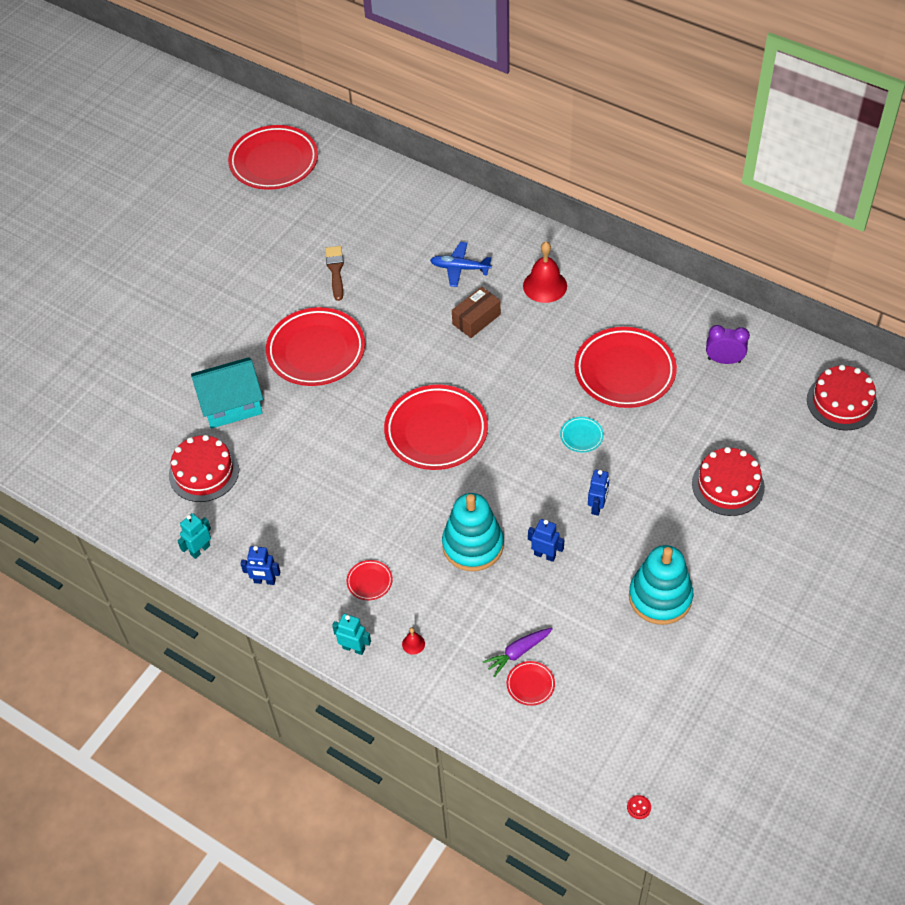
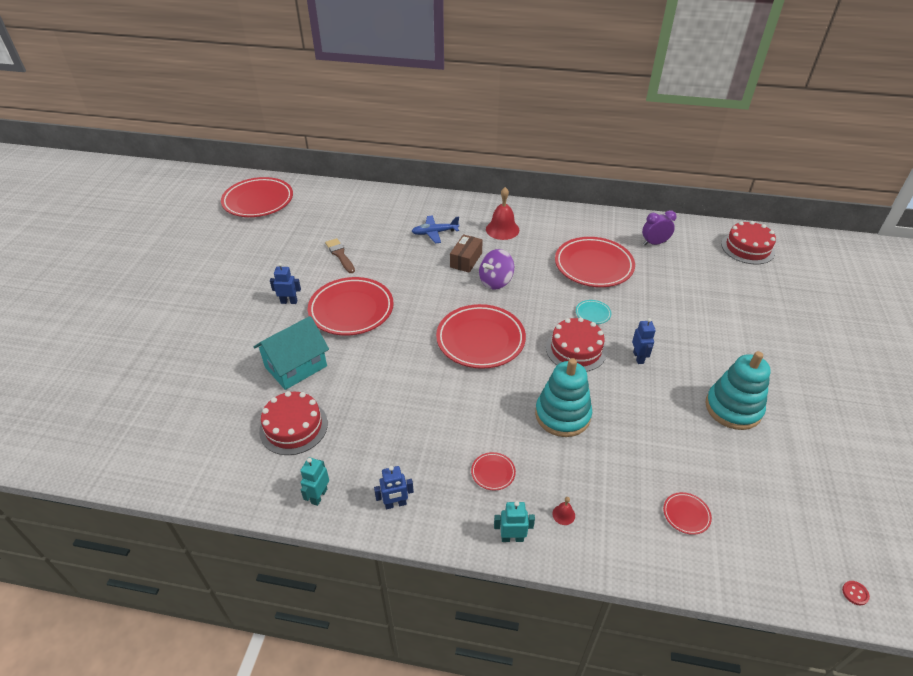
camera: 25 degrees left, 10 degrees down
purple carrot [483,628,553,677] -> none
blue robot [528,519,564,562] -> blue robot moved to [270,263,301,304]
red cake [692,447,765,516] -> red cake moved to [546,317,607,372]
none -> purple spinning top [479,249,514,290]

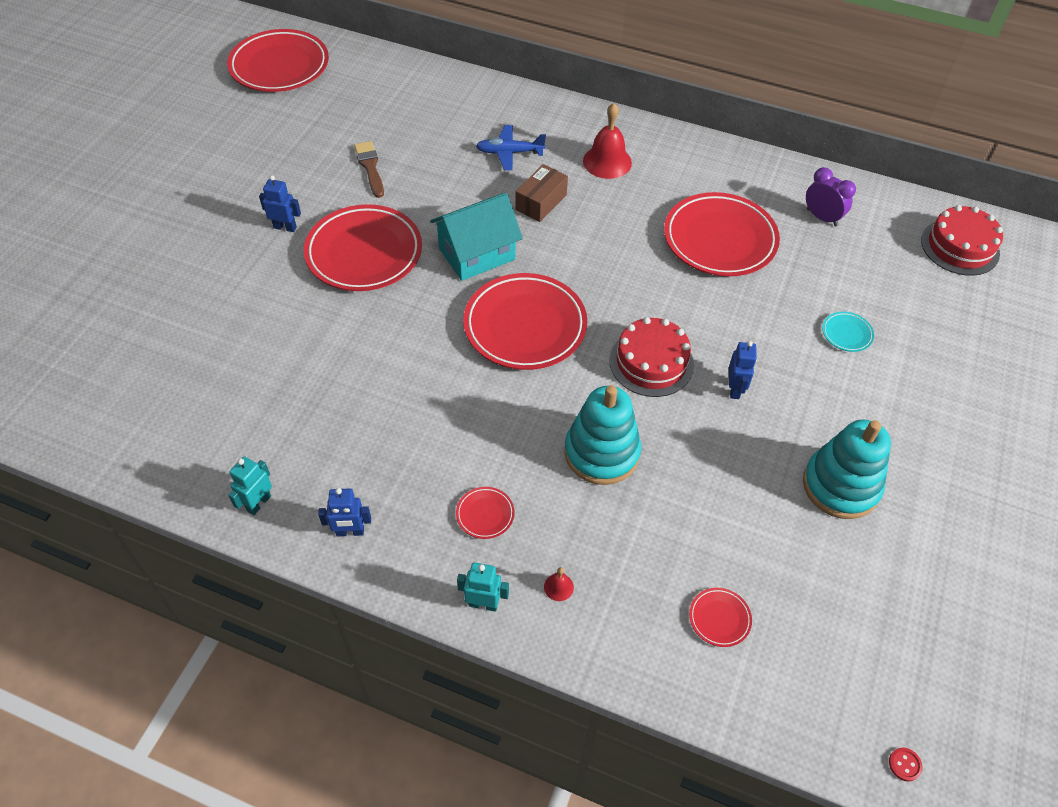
camera: 10 degrees right, 10 degrees up
turquoise house [254,316,329,390] -> turquoise house moved to [430,193,523,281]
red cake [259,391,328,455] -> none
purple spinning top [479,249,514,290] -> none
turquoise plate [576,300,611,324] -> turquoise plate moved to [822,312,874,352]
purple clock [642,210,676,245] -> purple clock turned 45 degrees clockwise [806,167,856,226]

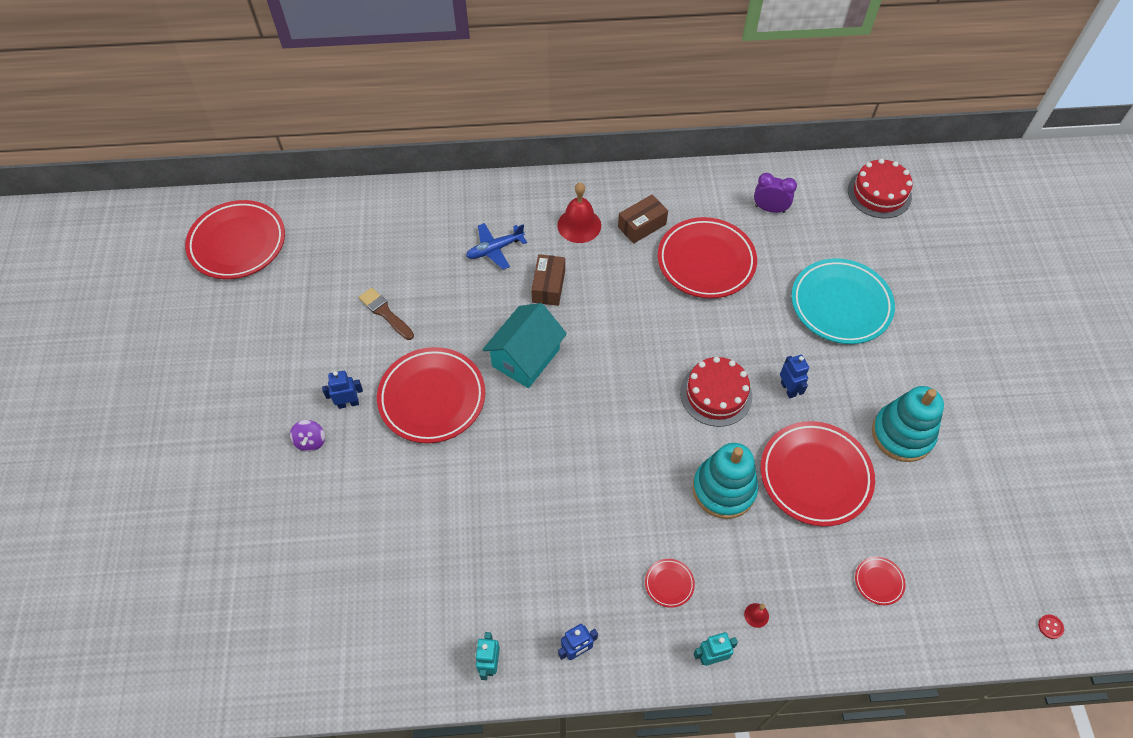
camera: 25 degrees left, 5 degrees up
red plate [464,273,587,370] -> red plate moved to [761,421,875,526]
turquoise plate [822,312,874,352] -> turquoise plate [791,258,895,344], size x2.41
none -> purple spinning top [290,420,325,452]
none -> brown box [618,195,668,244]

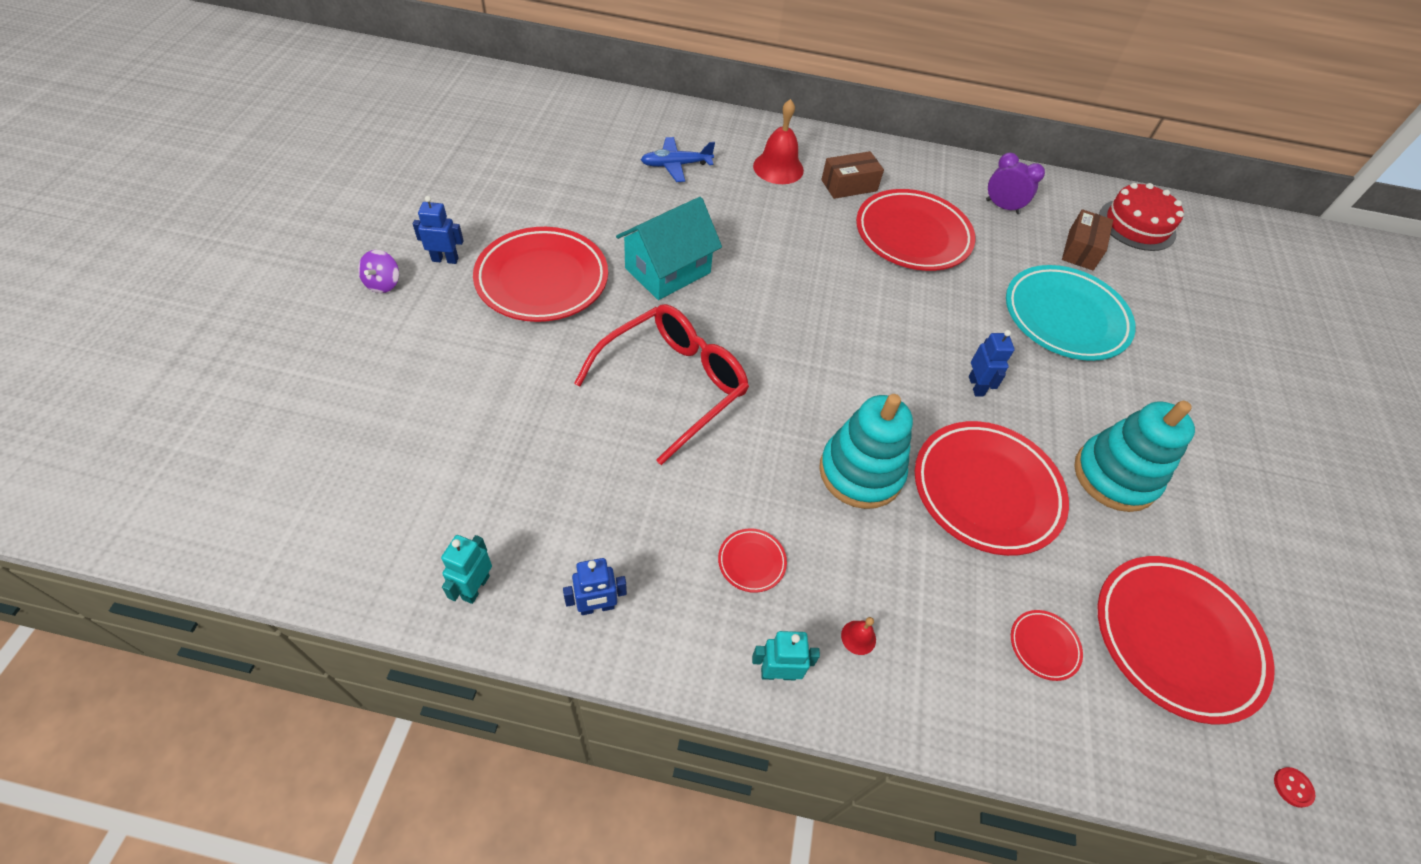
camera: 10 degrees right, 5 degrees down
red plate [185,200,285,279] -> red plate moved to [1098,556,1275,725]
brown brush [359,288,414,340] -> none
brown box [531,254,565,306] -> brown box moved to [1062,209,1113,270]
red cake [680,357,752,427] -> none
none -> red glasses [574,304,749,465]

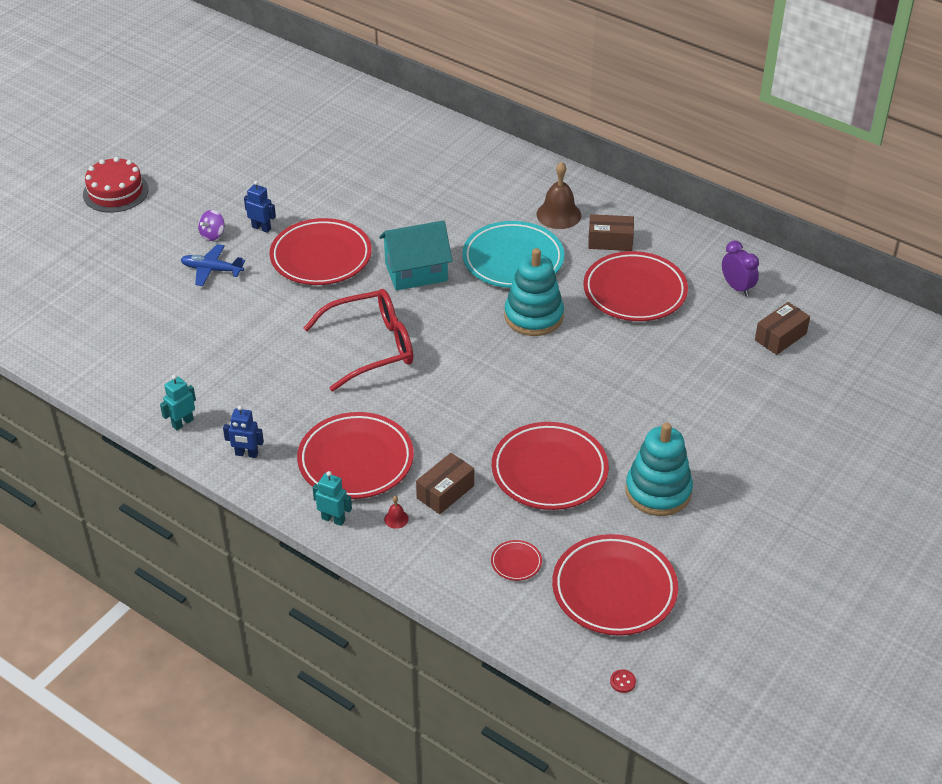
camera: 30 degrees right, 10 degrees down
blue plane [641,137,715,182] -> blue plane moved to [181,244,245,286]
red plate [718,528,787,593] -> red plate [297,412,414,499], size x2.41
red bell [753,99,804,184] -> brown bell [536,162,581,229]
turquoise stacking toy [819,394,913,509] -> turquoise stacking toy moved to [504,248,564,336]
blue robot [969,330,1015,396] -> none
turquoise plate [1006,265,1136,361] -> turquoise plate moved to [462,221,565,288]
red cake [1099,183,1184,251] -> red cake moved to [83,157,149,213]
none -> brown box [416,453,474,514]

